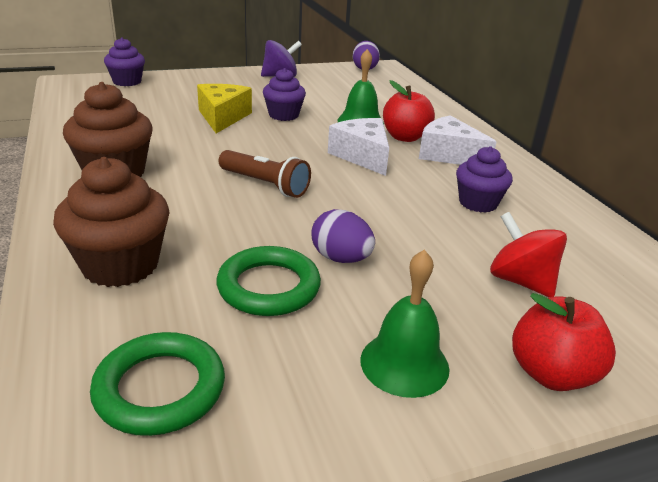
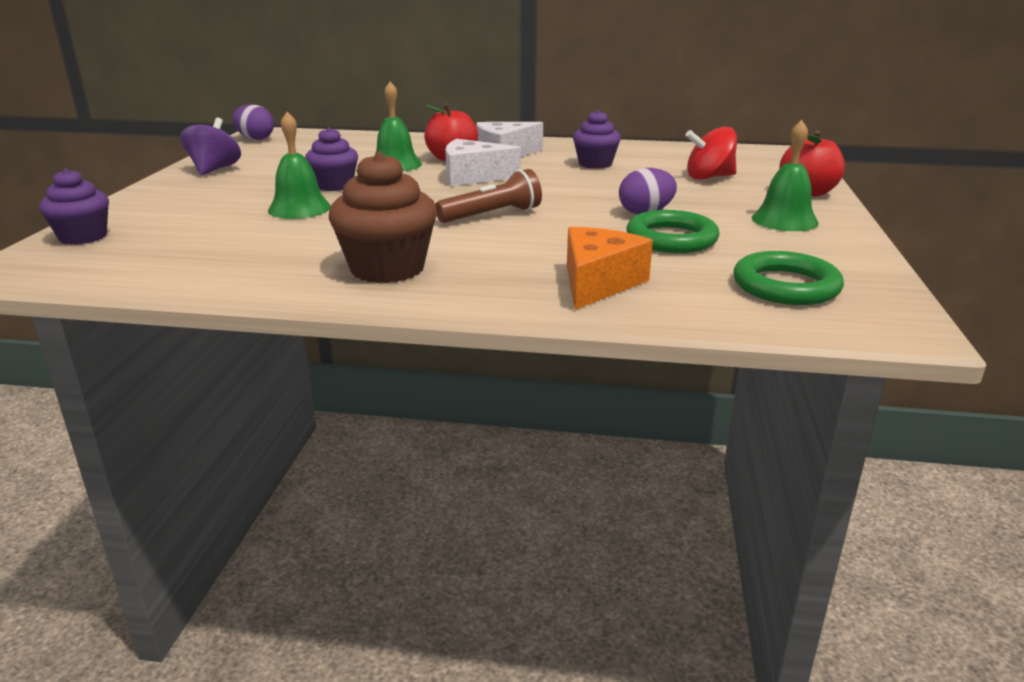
camera: 60 degrees left, 5 degrees down
brown cupcake [53,157,170,287] -> orange cheese [567,227,653,310]
yellow cheese [197,84,252,133] -> green bell [268,112,331,219]

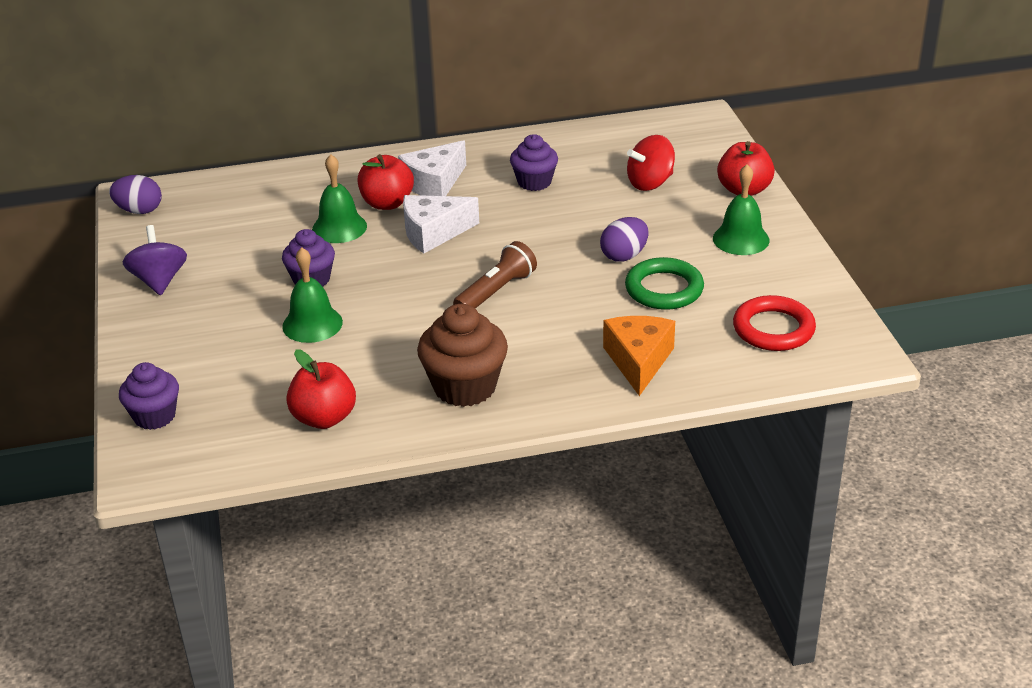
camera: 20 degrees left, 10 degrees up
green ring [733,251,844,305] -> red ring [733,295,816,351]
none -> red apple [286,349,356,429]

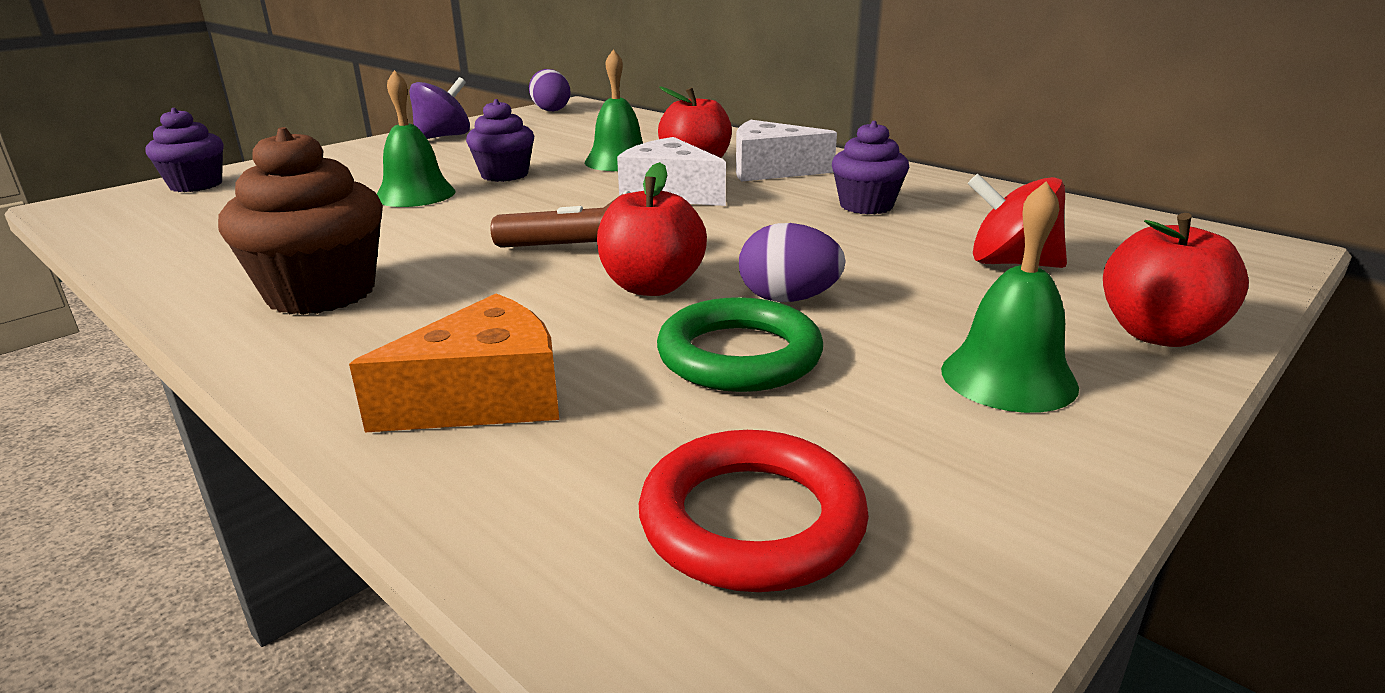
camera: 55 degrees right, 10 degrees down
red apple [286,349,356,429] -> red apple moved to [597,162,707,296]

